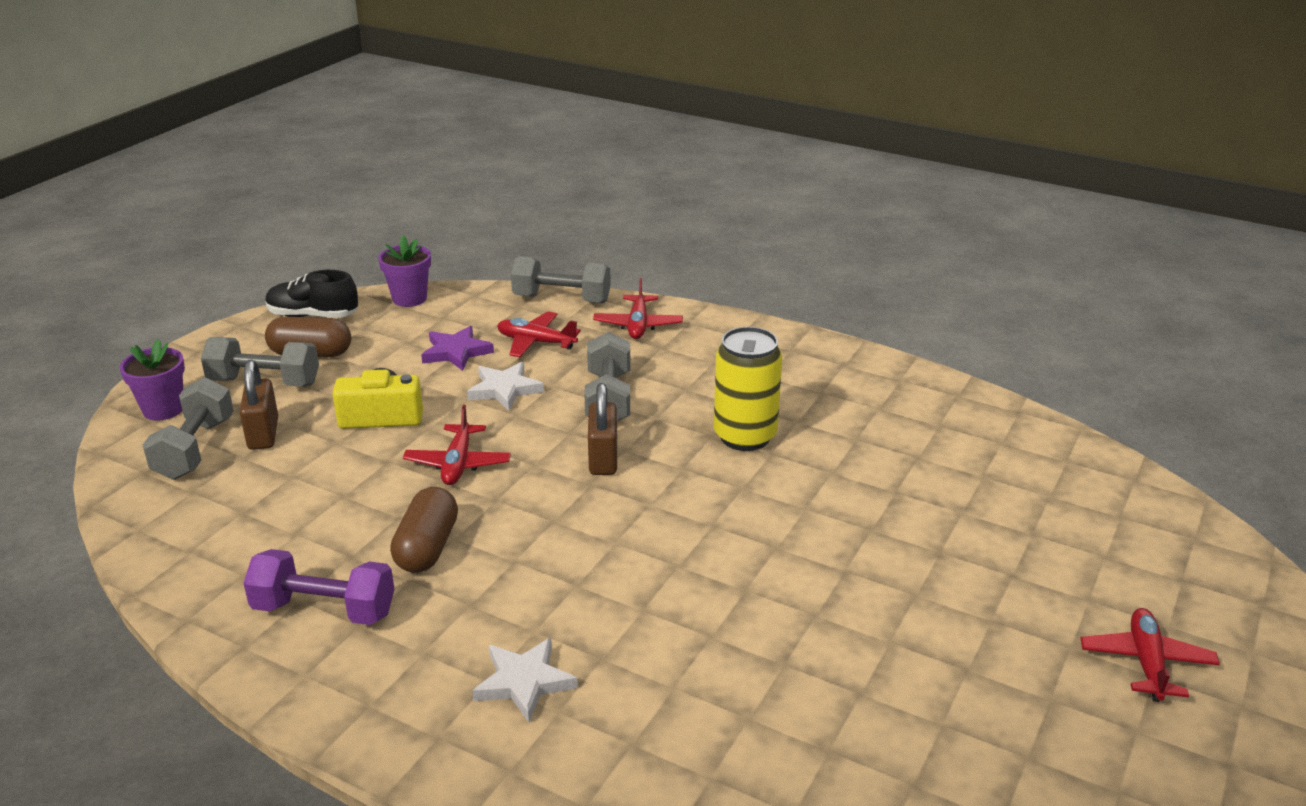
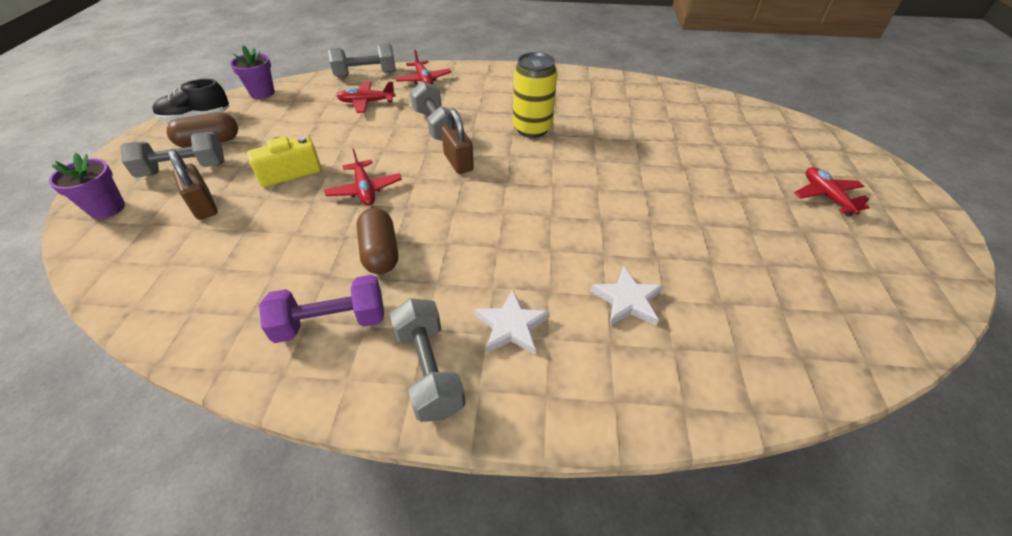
camera: 25 degrees left, 15 degrees up
grey dumbbell [143,377,234,480] -> grey dumbbell moved to [390,298,466,422]
purple star [421,326,494,371] -> none
white star [467,362,544,411] -> white star moved to [591,266,663,326]

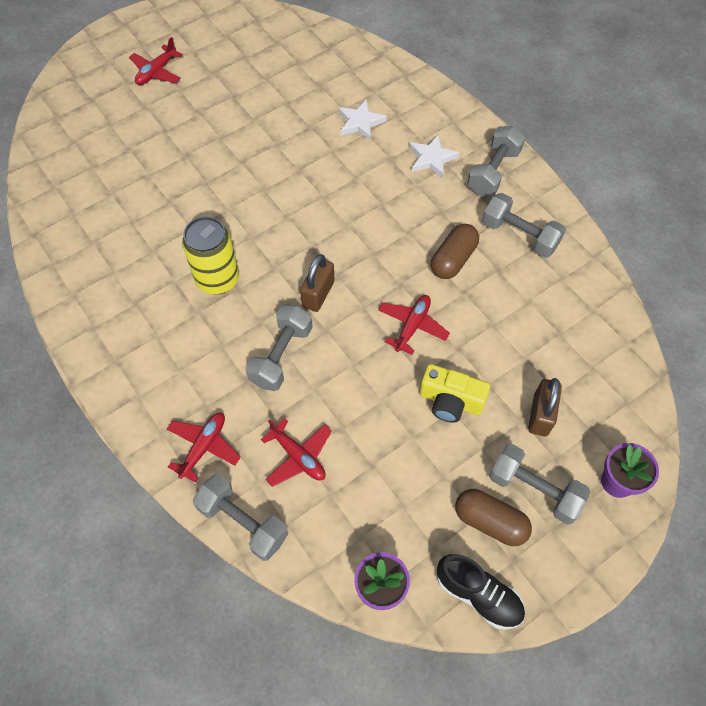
camera: 130 degrees left, 15 degrees up
purple dumbbell [259,275,384,343] -> grey dumbbell [482,193,566,258]

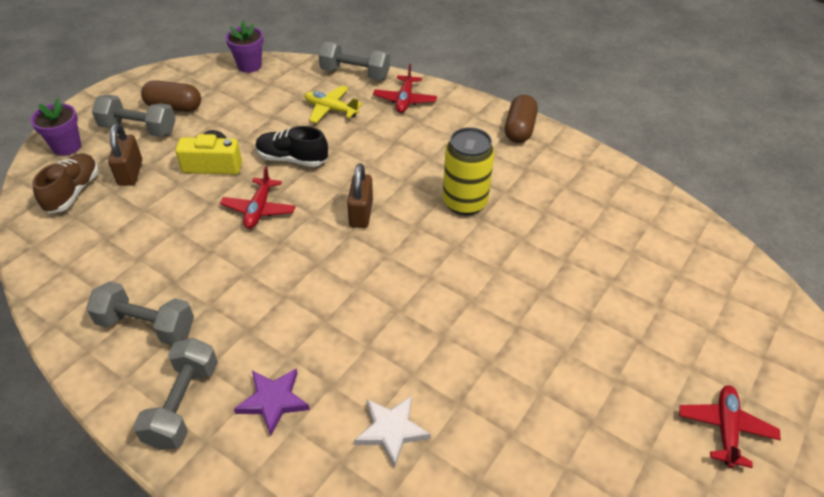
camera: 160 degrees right, 15 degrees down
grey dumbbell [245,305,313,391] -> none
red plane [261,418,332,487] -> yellow plane [305,86,362,123]
white star [409,134,460,178] -> purple star [234,368,310,436]
brown capsule [431,224,479,279] -> brown capsule moved to [505,95,538,143]
black shoe [437,554,525,630] -> black shoe moved to [256,126,328,167]
none -> brown shoe [32,154,99,214]

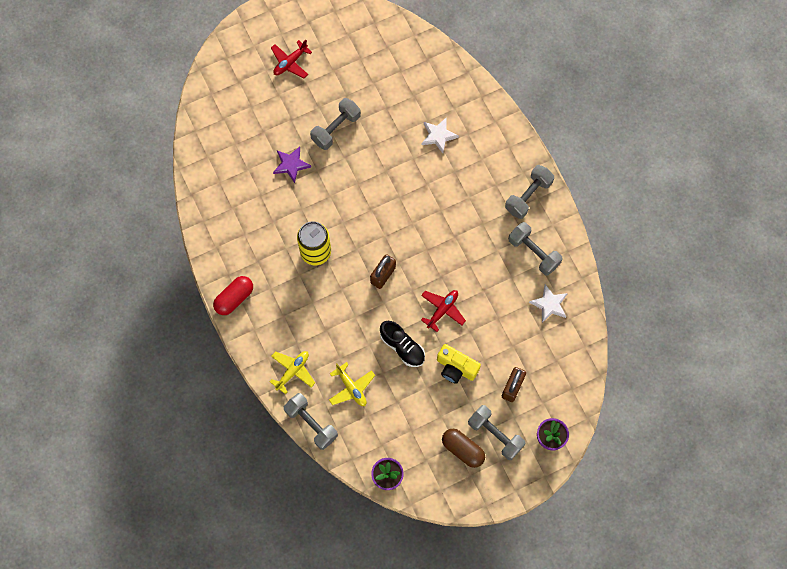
camera: 150 degrees left, 25 degrees up
brown shoe [32,154,99,214] -> none
purple star [234,368,310,436] -> purple star moved to [273,147,311,183]
red plane [373,64,437,113] -> yellow plane [270,351,315,394]
brown capsule [505,95,538,143] -> red capsule [213,276,253,315]
none -> grey dumbbell [310,98,361,150]
none -> white star [529,284,568,323]

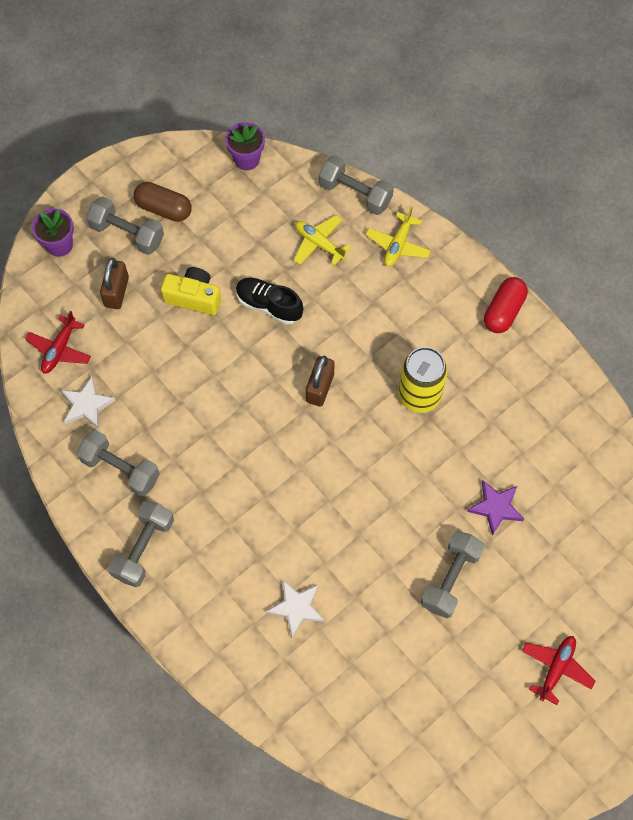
camera: 165 degrees right, 5 degrees down
red plane [421,290,466,332] -> red plane moved to [25,311,91,374]

